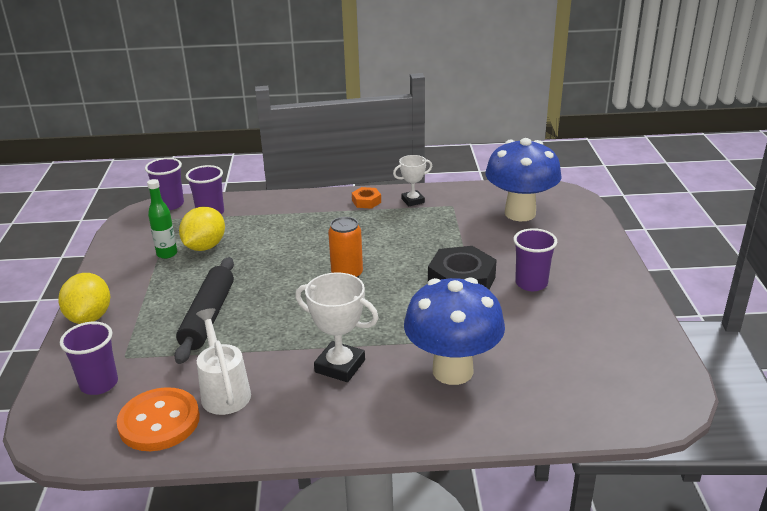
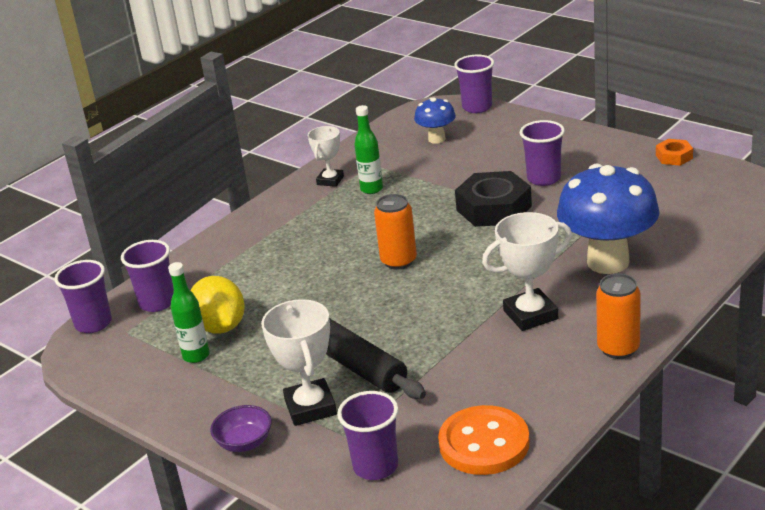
camera: 45 degrees left, 0 degrees up
yellow lemon [58,273,110,324] -> purple bowl [210,405,272,452]
white watering can [196,308,251,415] -> none
orange nut [352,187,381,209] -> orange nut moved to [656,139,693,166]
blue mushroom [485,138,562,221] -> blue mushroom [414,97,456,144], size x0.50
none -> white trophy [261,299,337,426]
none -> green bottle [354,105,383,194]
none -> purple cup [454,55,494,113]
none -> orange can [596,273,641,359]

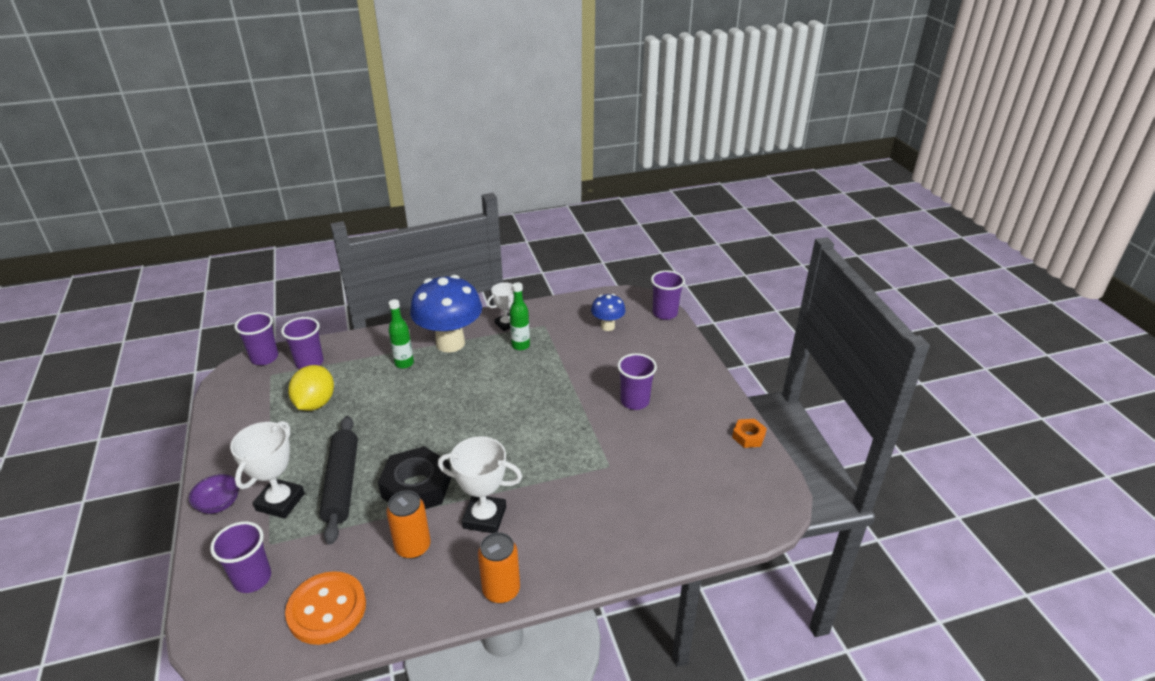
camera: 30 degrees right, 5 degrees up
green bottle [168,262,210,363] -> green bottle moved to [389,299,414,369]
orange can [374,194,417,269] -> orange can moved to [386,490,431,559]
black nut [455,171,532,227] -> black nut moved to [378,446,451,509]
blue mushroom [557,164,660,274] -> blue mushroom moved to [410,275,482,353]

